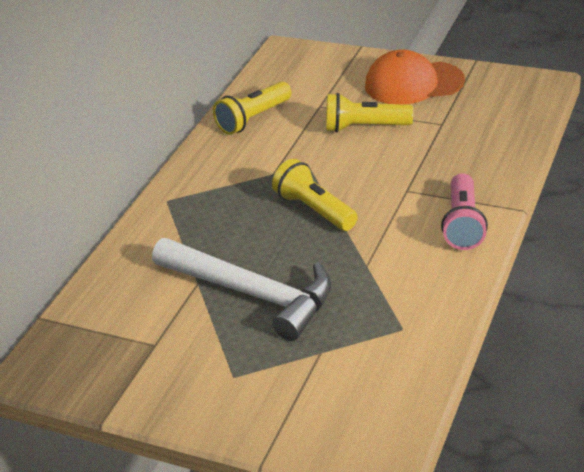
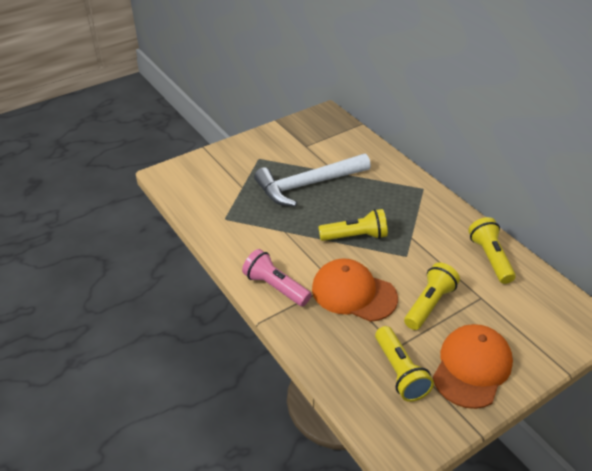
camera: 120 degrees right, 5 degrees up
none -> orange cap [312,258,398,322]
none -> yellow flashlight [375,326,434,402]

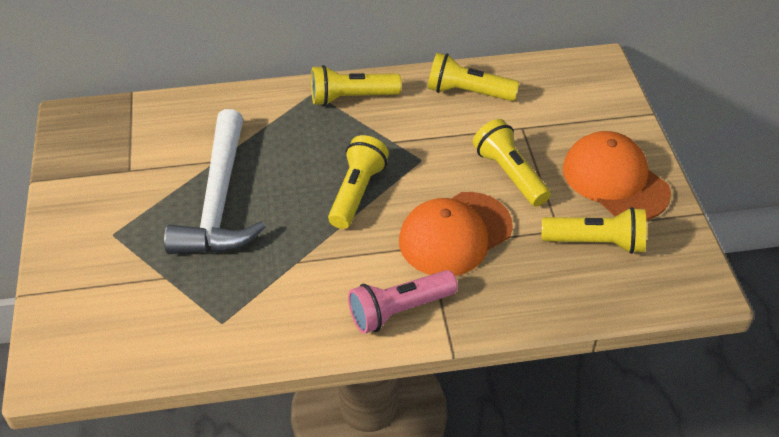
camera: 65 degrees left, 5 degrees up
none -> yellow flashlight [311,65,402,106]

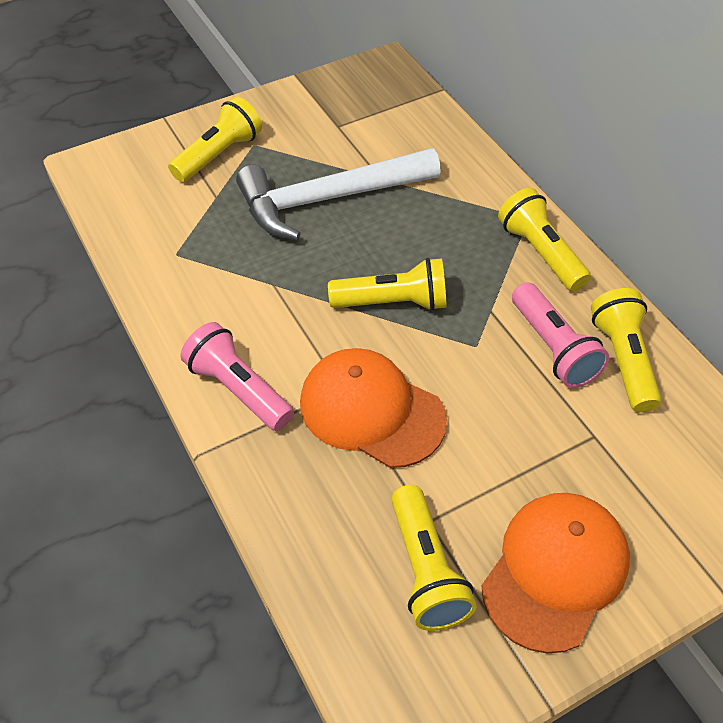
camera: 70 degrees right, 5 degrees up
yellow flashlight [473,119,551,206] -> yellow flashlight moved to [168,96,262,182]
none -> pink flashlight [512,282,609,388]

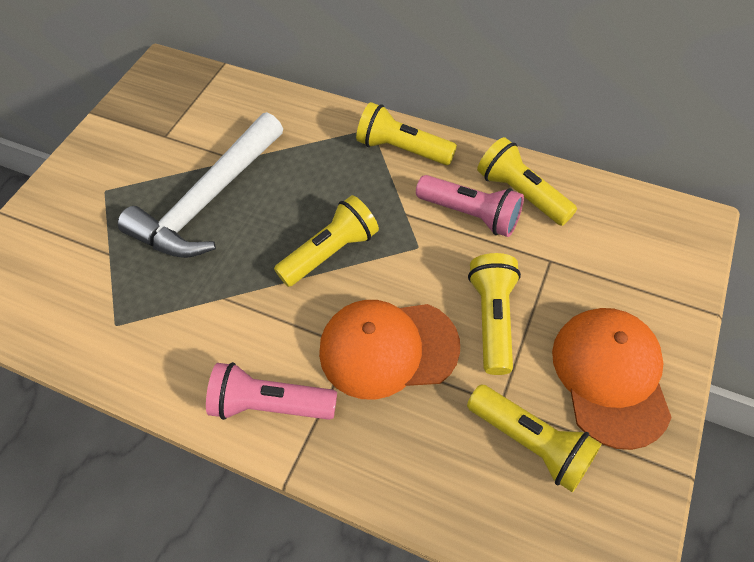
camera: 35 degrees left, 5 degrees up
yellow flashlight [168,96,262,182] -> yellow flashlight moved to [468,253,521,375]

